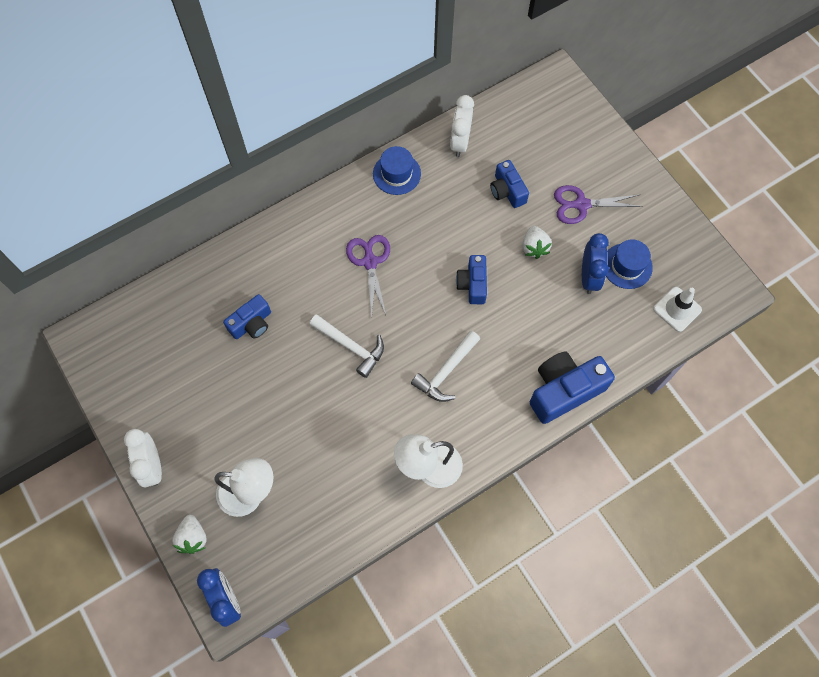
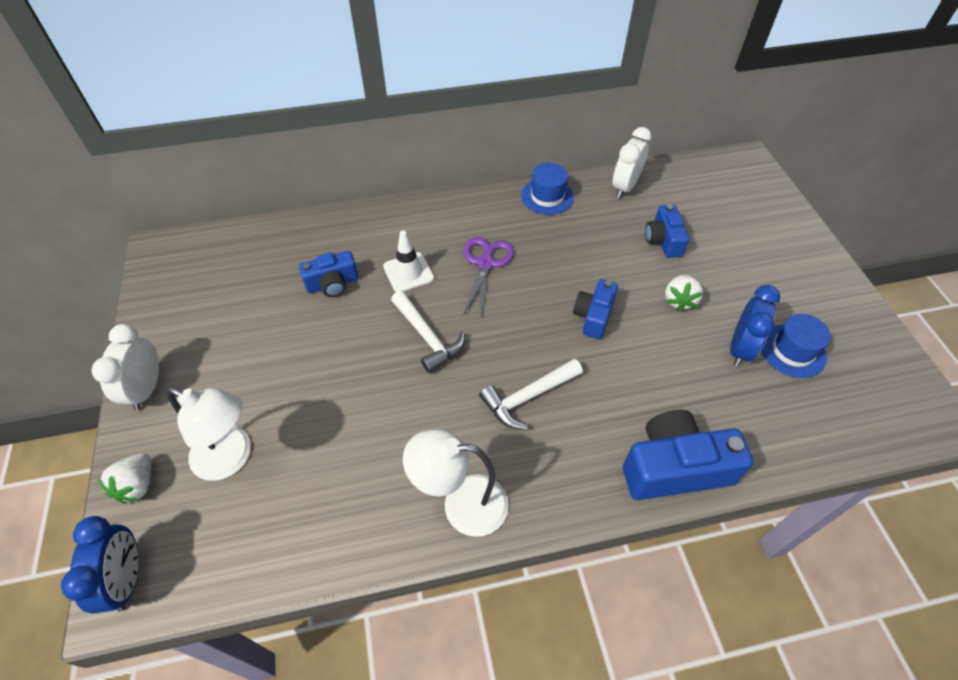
camera: 20 degrees right, 15 degrees down
purple scissors [554,185,643,224] -> none
white traffic cone [653,287,702,332] -> white traffic cone moved to [383,231,434,292]

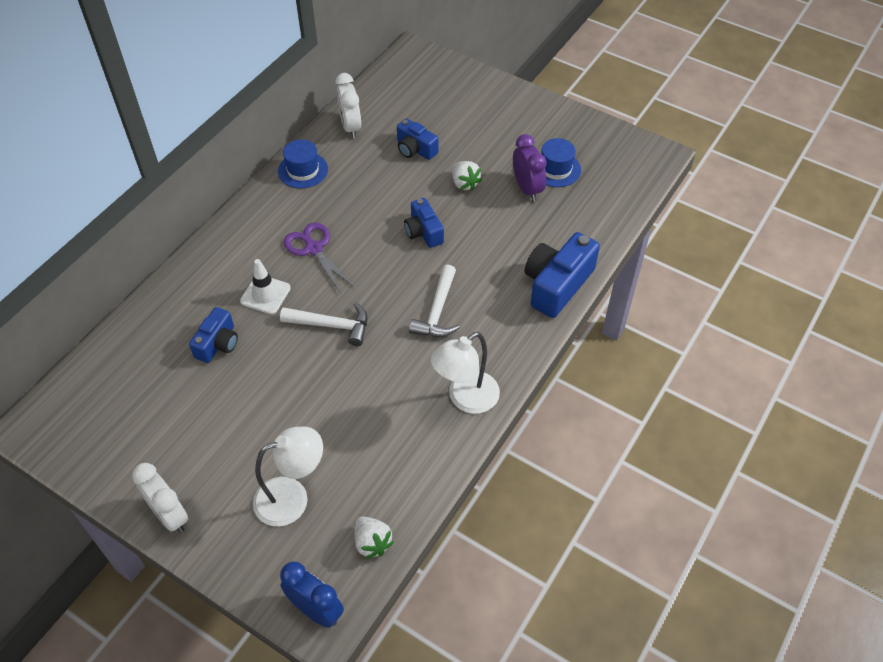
camera: 45 degrees left, 0 degrees up
white strawberry [97,453,151,503] -> white strawberry moved to [354,516,394,559]
blue clock [730,285,780,366] -> purple clock [513,134,547,201]

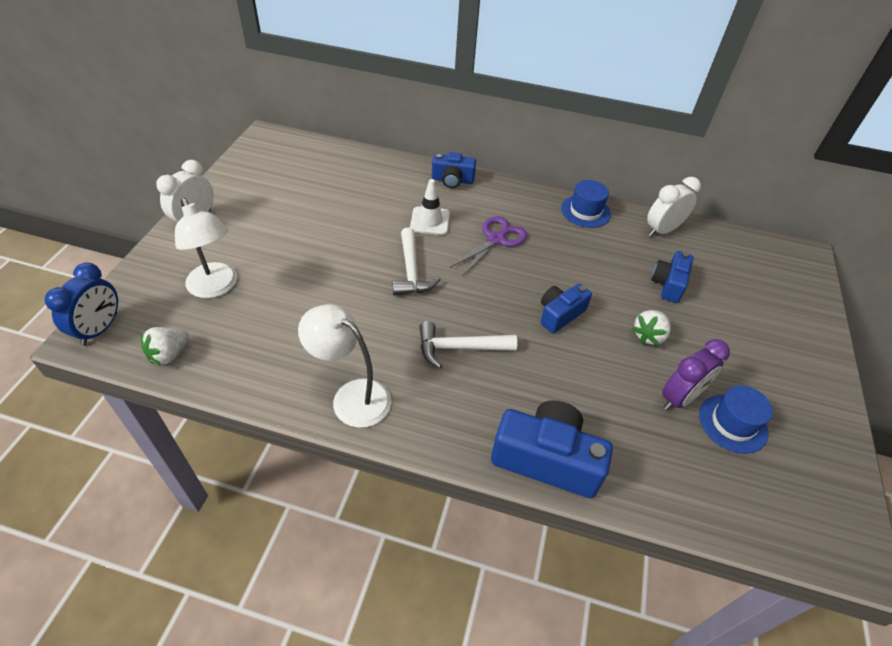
camera: 70 degrees right, 5 degrees down
blue camera [189,307,238,363] -> blue camera moved to [432,152,476,188]

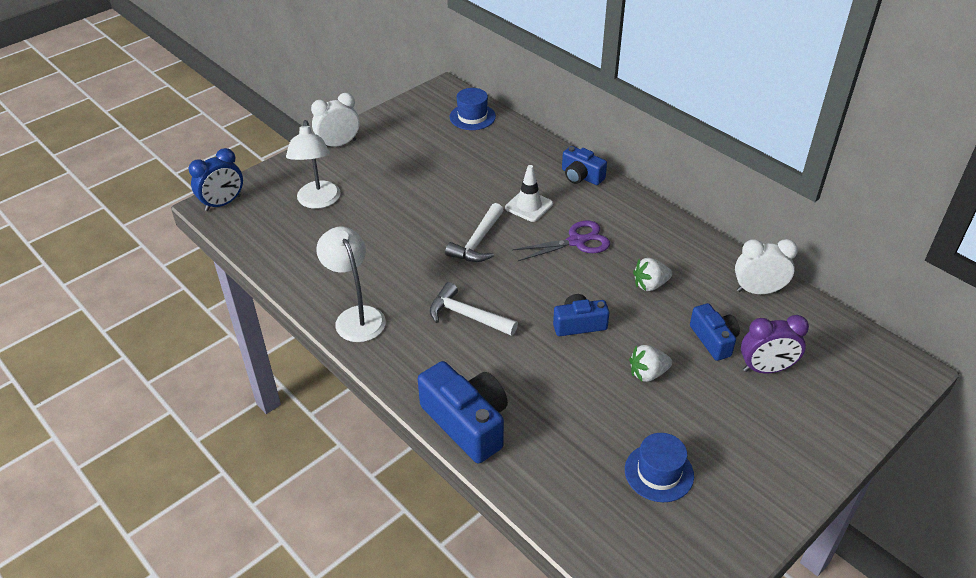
camera: 35 degrees right, 5 degrees down
white strawberry [140,327,189,366] -> white strawberry moved to [633,258,672,291]
blue hat [561,180,611,228] -> blue hat moved to [450,88,496,130]
blue camera [651,251,694,303] -> blue camera turned 105 degrees clockwise [690,303,740,361]
purple clock [662,339,730,411] -> purple clock moved to [741,315,809,373]

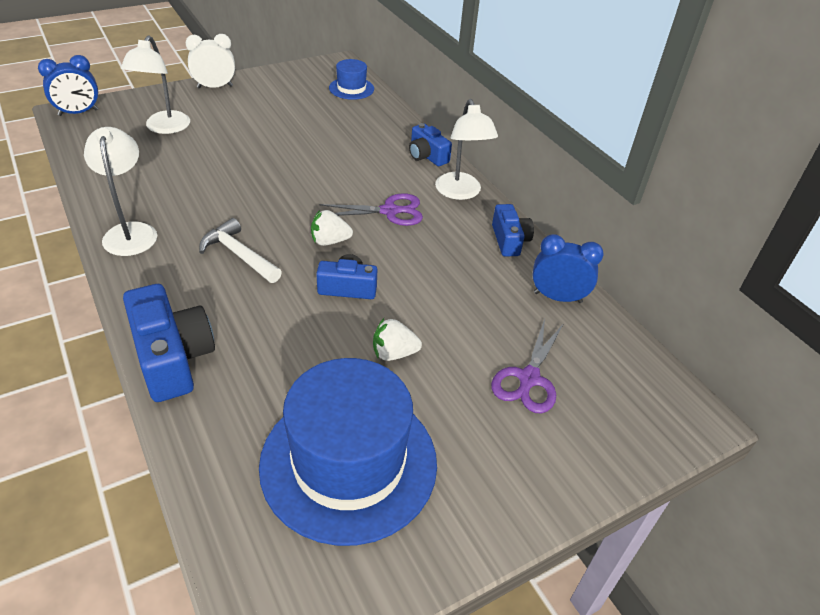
camera: 10 degrees right, 0 degrees up
white hammer [445,203,504,262] -> none
white traffic cone [505,165,553,222] -> none
blue hat [625,433,694,502] -> blue hat [259,358,437,546], size x2.15
white strawberry [633,258,672,291] -> white strawberry moved to [311,210,353,246]
blue camera [690,303,740,361] -> blue camera moved to [492,204,534,257]
white clock [735,239,798,294] -> blue clock [532,234,604,303]
purple clock [741,315,809,373] -> purple scissors [491,319,564,414]
none -> white lamp [435,99,498,200]

